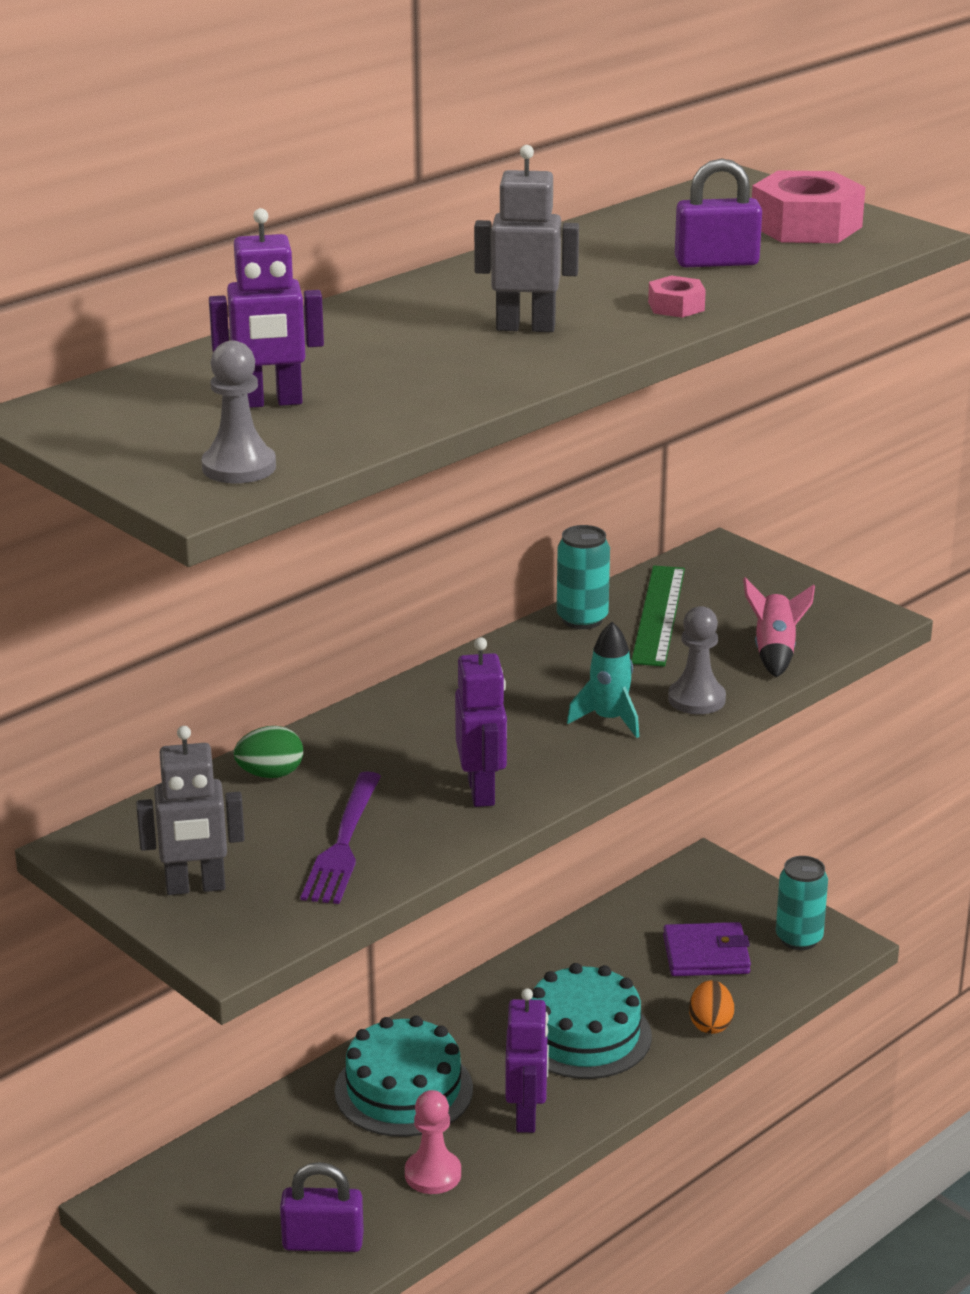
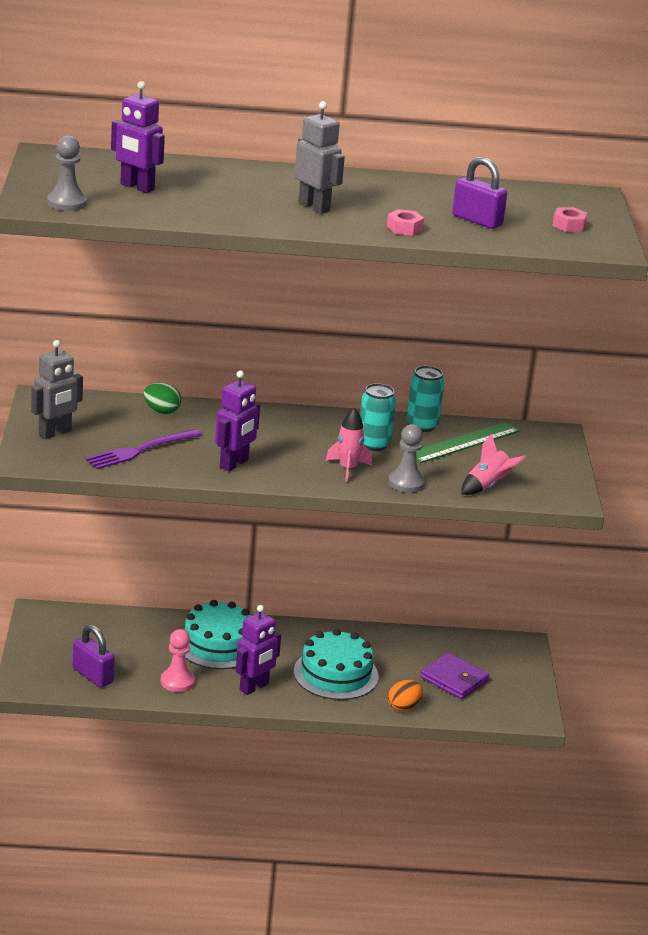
camera: 40 degrees right, 0 degrees up
grey robot [136,726,245,895] -> grey robot turned 75 degrees counterclockwise [31,340,83,439]
turquoise rocket [567,622,639,738] -> pink rocket [326,408,372,483]
pink nut [752,170,865,243] -> pink nut [552,207,587,232], size x0.49
turquoise can [776,856,828,950] -> turquoise can moved to [360,383,396,451]

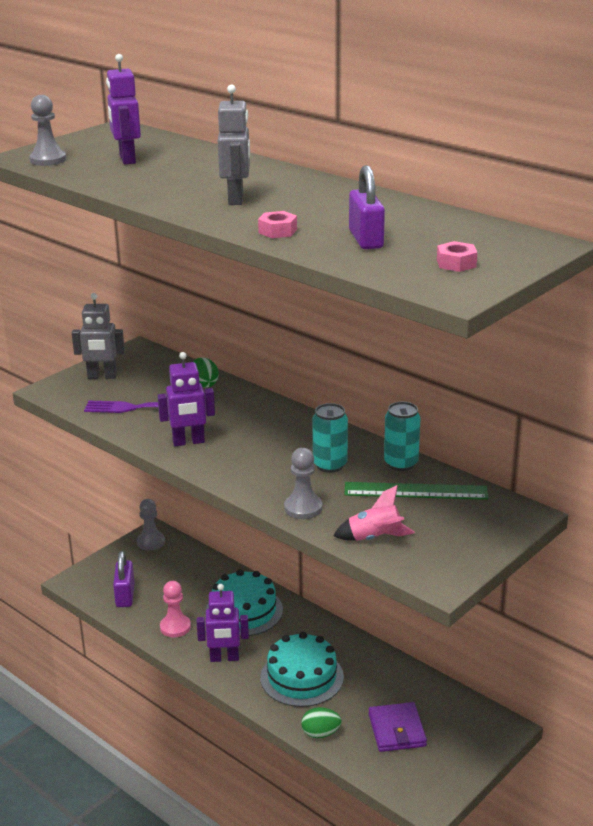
camera: 45 degrees right, 0 degrees up
pink rocket [326,408,372,483] -> none
orange egg [388,680,423,711] -> green egg [301,707,341,738]
none -> grey pawn [137,499,165,551]

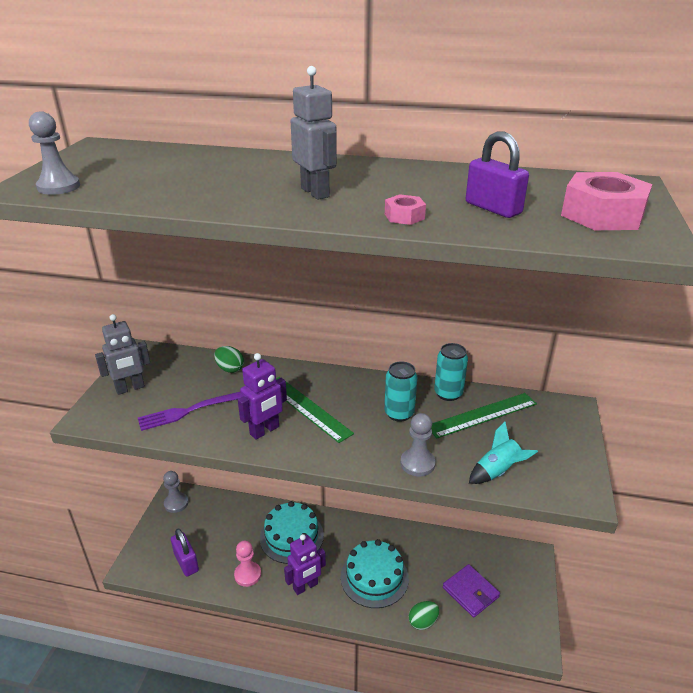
camera: 30 degrees left, 5 degrees up
purple robot [106,54,141,164] -> none
pink rocket [333,485,415,541] -> turquoise rocket [469,421,538,484]
pink nut [437,241,477,272] -> pink nut [561,172,653,230], size x2.04
none -> green ruler [276,377,354,443]

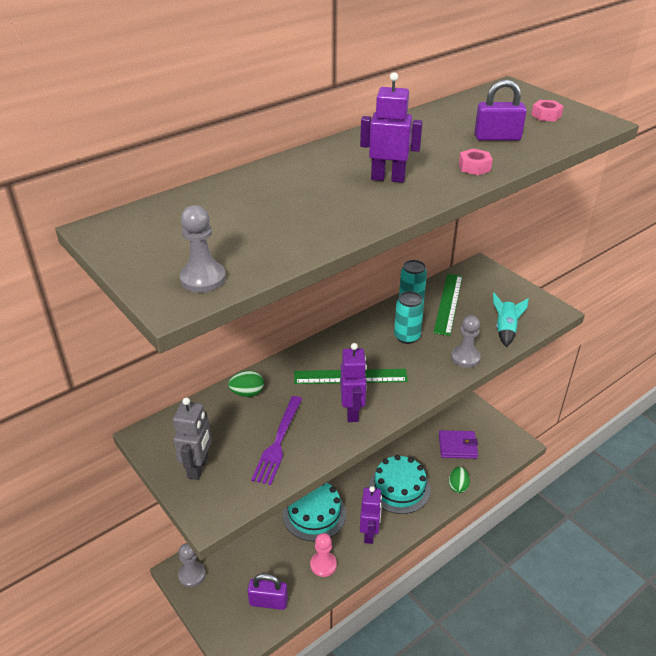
camera: 50 degrees left, 5 degrees up
grey robot [291,66,337,200] -> purple robot [360,72,423,183]
pink nut [561,172,653,230] -> pink nut [531,100,564,121], size x0.49

